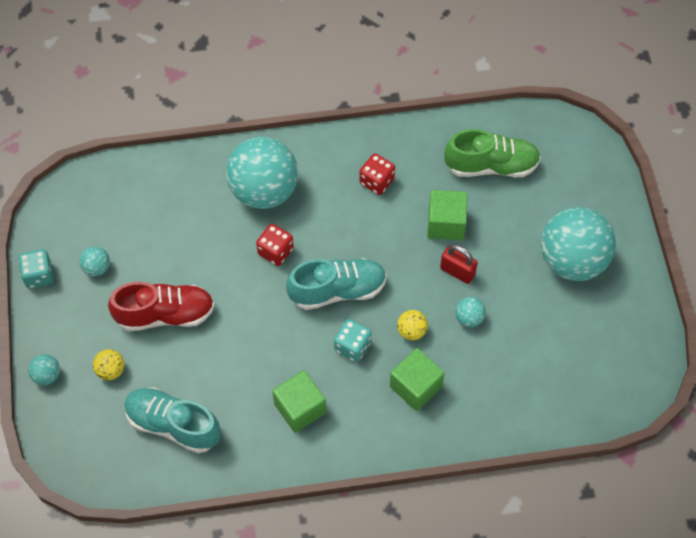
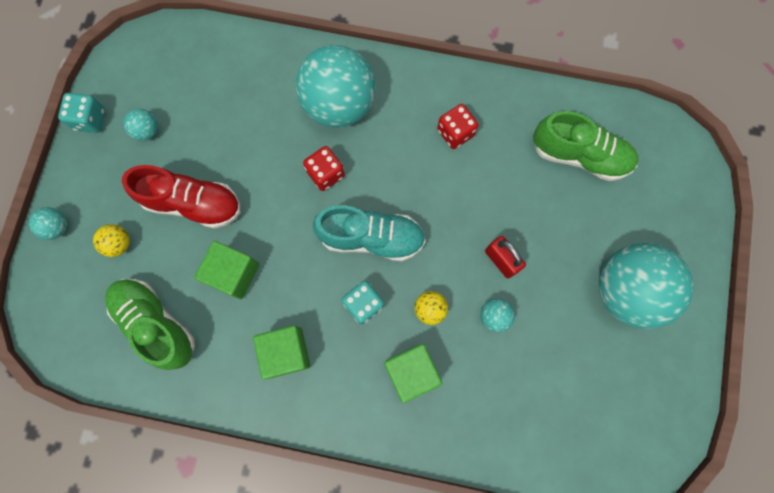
camera: 20 degrees right, 15 degrees up
turquoise shoe [124,387,221,454] -> green shoe [105,279,195,370]
green cube [427,190,468,240] -> green cube moved to [194,241,260,299]

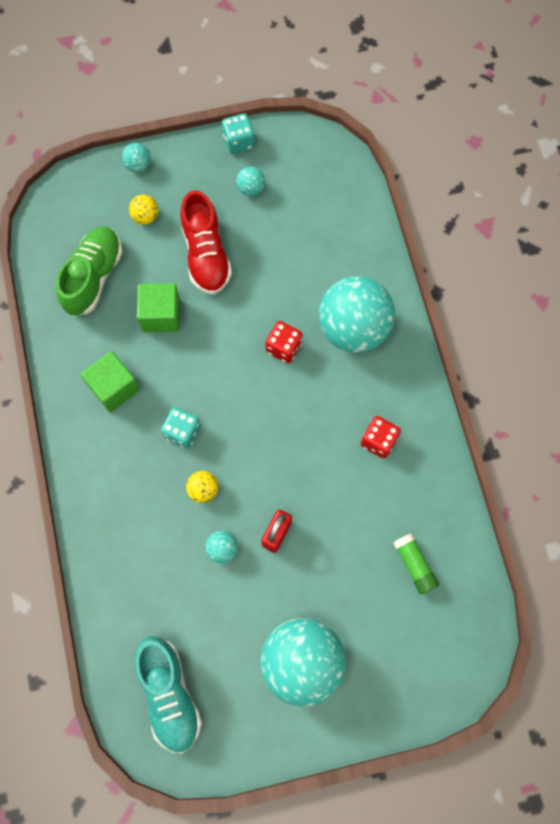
camera: 65 degrees right, 5 degrees down
turquoise shoe [313,205,426,262] -> turquoise shoe moved to [135,636,202,753]
green cube [384,344,442,403] -> none
green shoe [533,111,638,181] -> green glue stick [393,533,439,595]

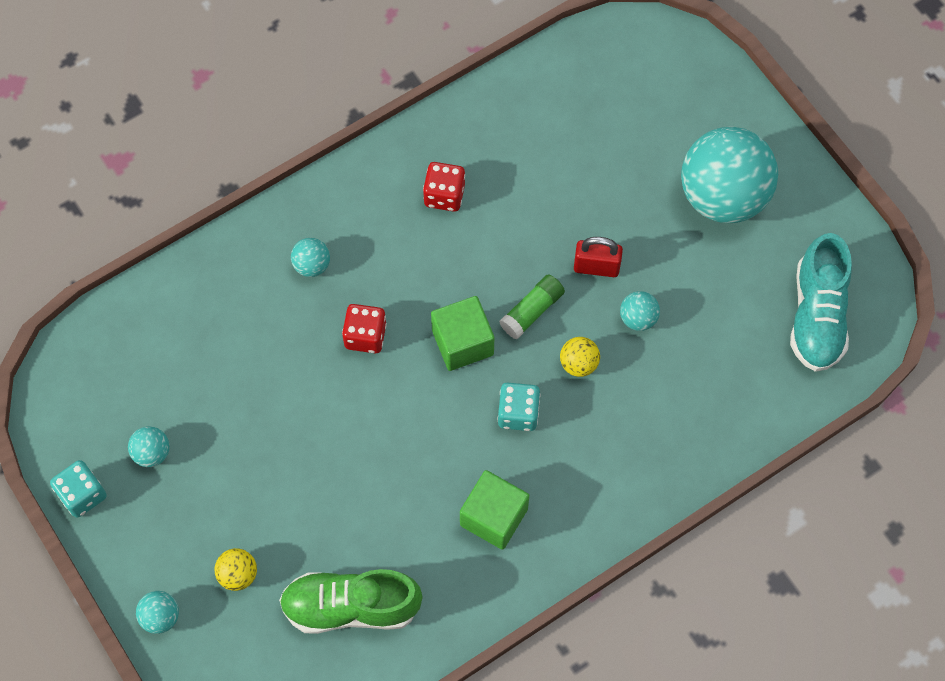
camera: 110 degrees left, 5 degrees down
turquoise shoe [135,636,202,753] -> turquoise shoe turned 135 degrees clockwise [790,233,852,372]
green cube [137,283,180,332] -> green cube moved to [431,296,494,371]
red shoe [180,191,232,295] -> none
turquoise ball [319,276,395,353] -> turquoise ball [291,238,330,277], size x0.41
green glue stick [393,533,439,595] -> green glue stick moved to [499,274,565,339]

